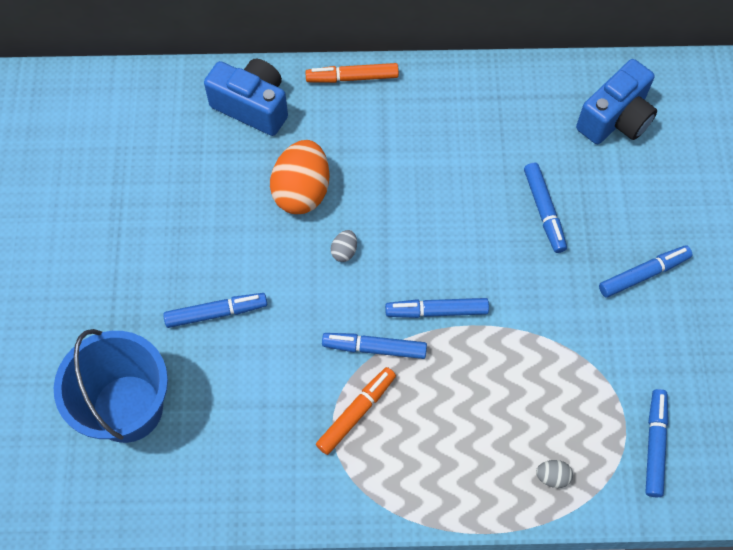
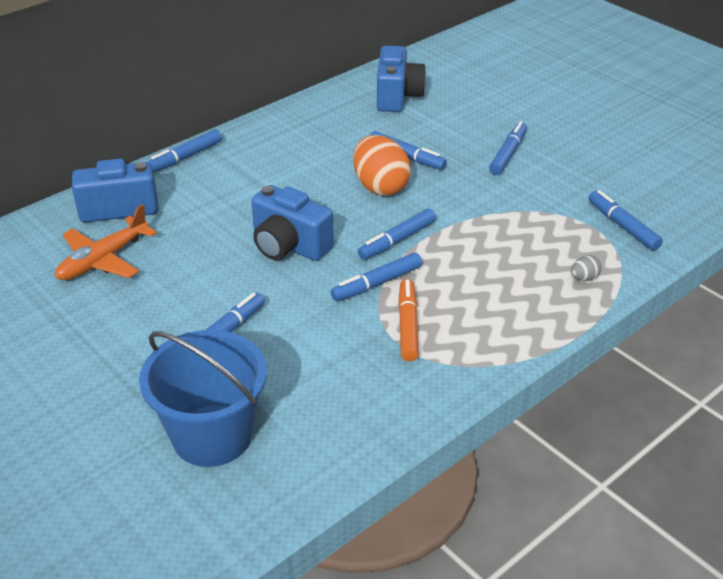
camera: 40 degrees left, 25 degrees down
orange egg [270,140,330,214] -> orange egg moved to [353,135,411,196]
orange marker [305,63,399,83] -> blue marker [148,129,222,173]
grey egg [331,230,357,262] -> blue camera [251,185,334,261]
none -> orange plane [55,204,157,280]

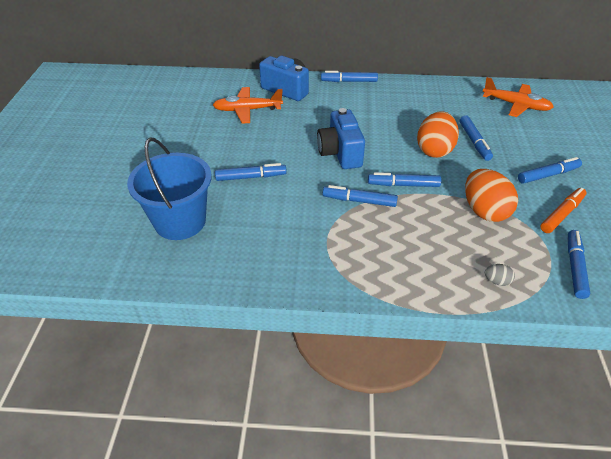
camera: 45 degrees right, 5 degrees up
blue camera [377,46,426,112] -> orange plane [483,77,554,117]
orange marker [398,279,419,362] -> orange marker moved to [540,188,587,233]
none -> orange egg [465,169,518,222]

